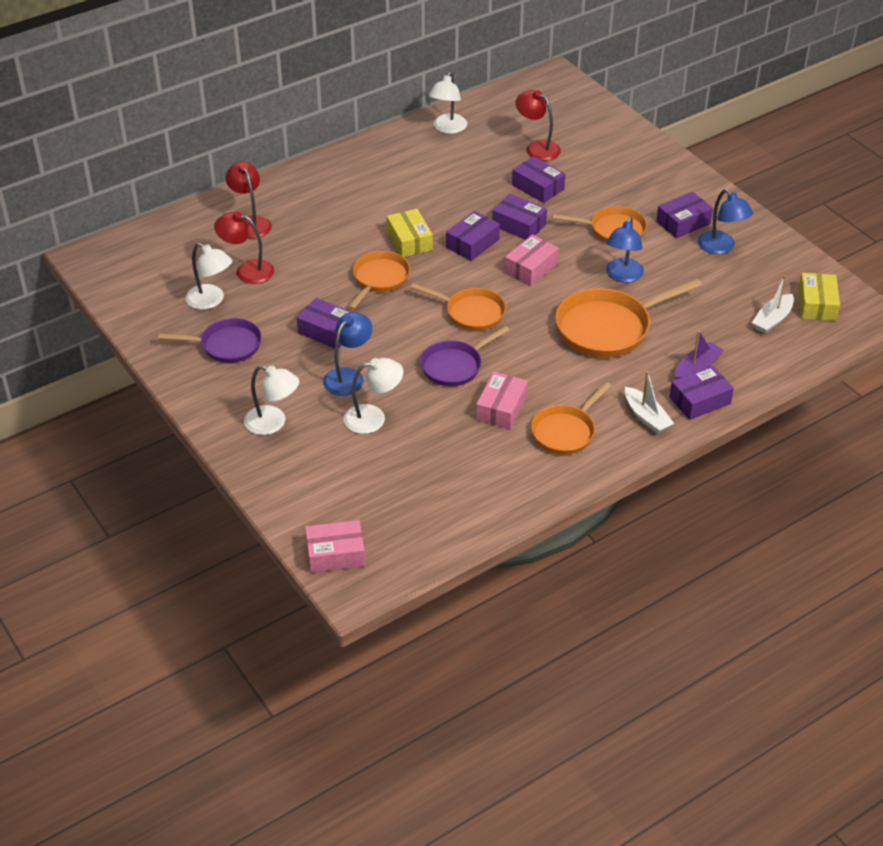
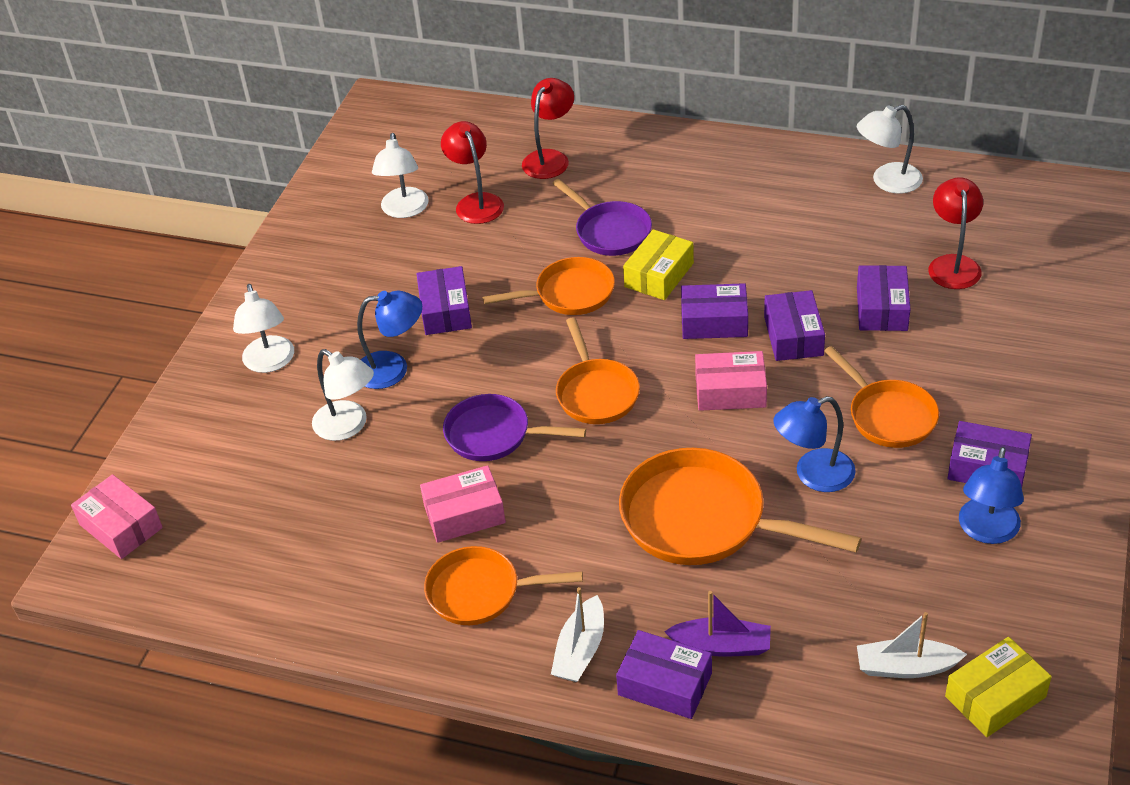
camera: 55 degrees right, 0 degrees up
purple pan [158,318,262,363] -> purple pan moved to [552,179,652,256]

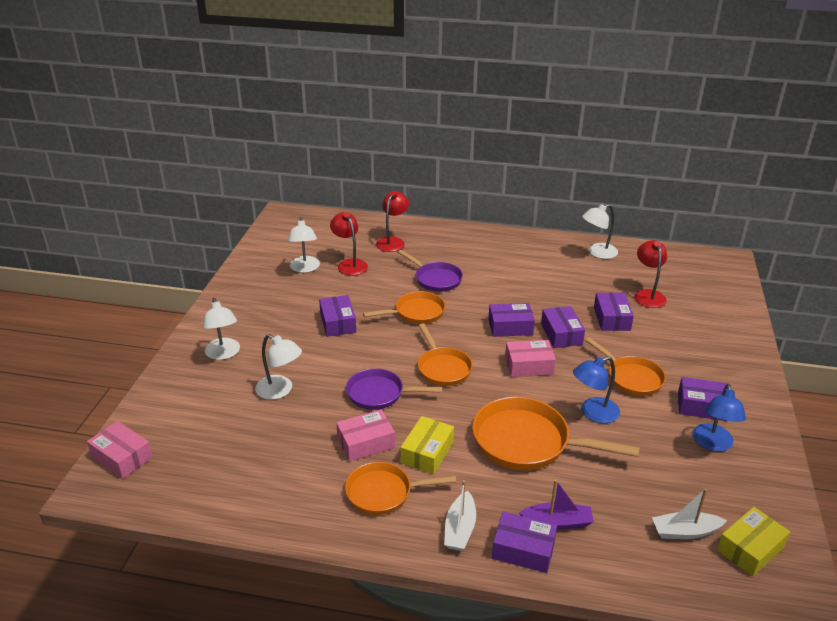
camera: 10 degrees left, 10 degrees down
blue lamp [357,291,422,389] -> none
yellow box [623,229,694,300] -> yellow box moved to [401,416,454,474]

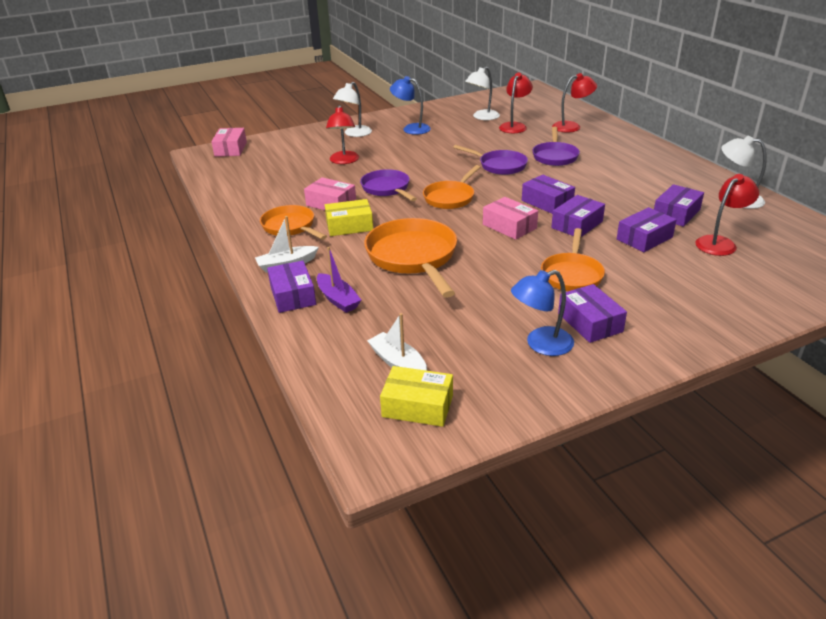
camera: 55 degrees right, 0 degrees up
white lamp [255,334,302,400] -> red lamp [326,105,359,164]
purple box [319,295,356,337] -> purple box moved to [654,184,704,227]
orange pan [363,291,446,324] -> purple pan [453,145,528,175]
blue lamp [573,356,620,423] -> blue lamp moved to [390,76,431,135]

